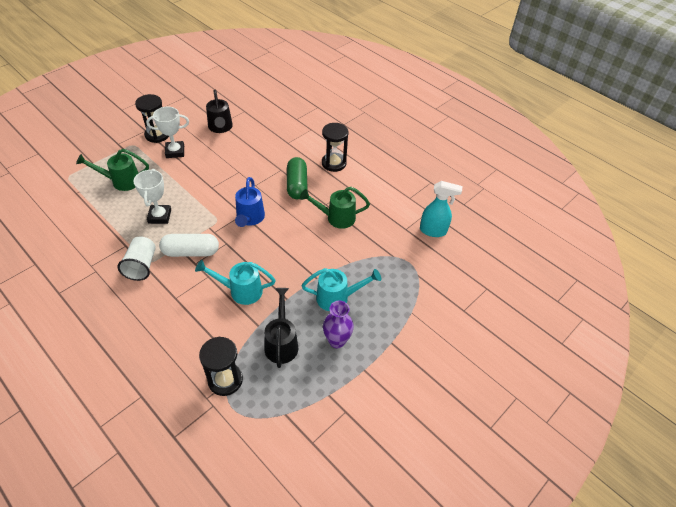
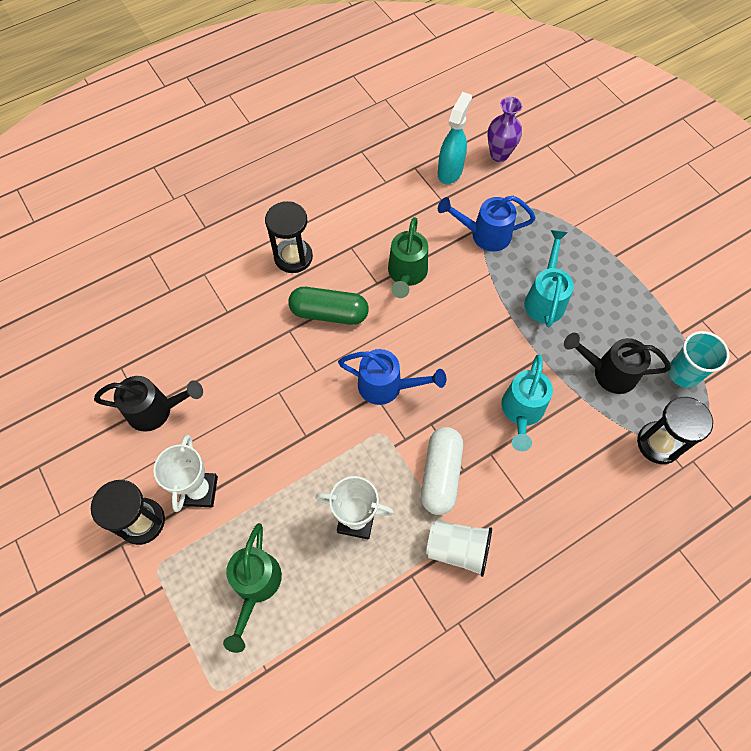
camera: 75 degrees left, 15 degrees up
purple vase [323,301,354,348] -> purple vase moved to [487,97,522,162]
none -> blue watering can [438,196,536,252]
none -> turquoise cup [668,331,730,388]

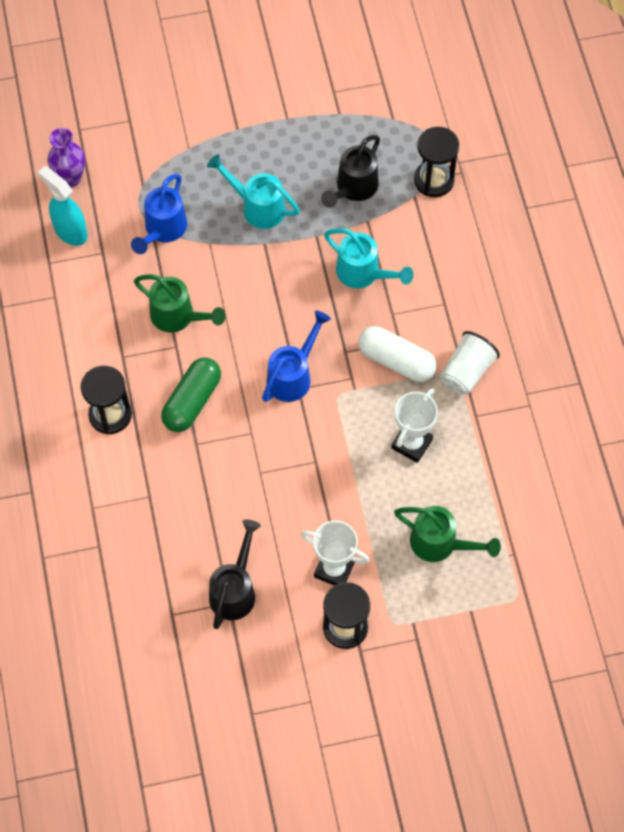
camera: 70 degrees left, 0 degrees up
turquoise cup [668,331,730,388] -> none

